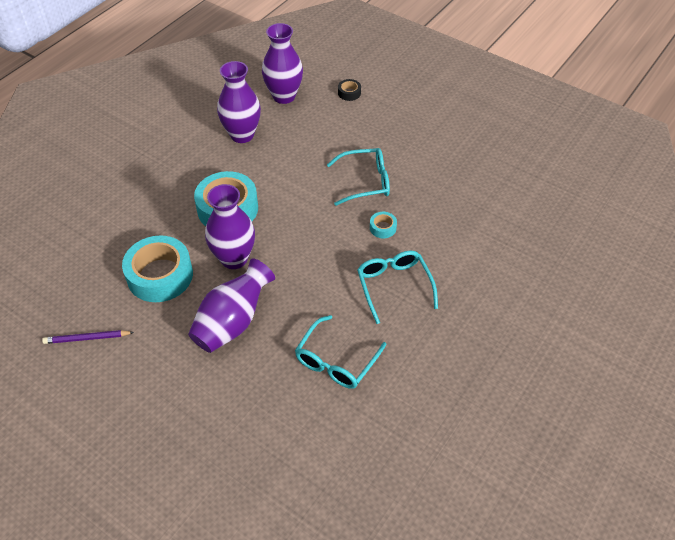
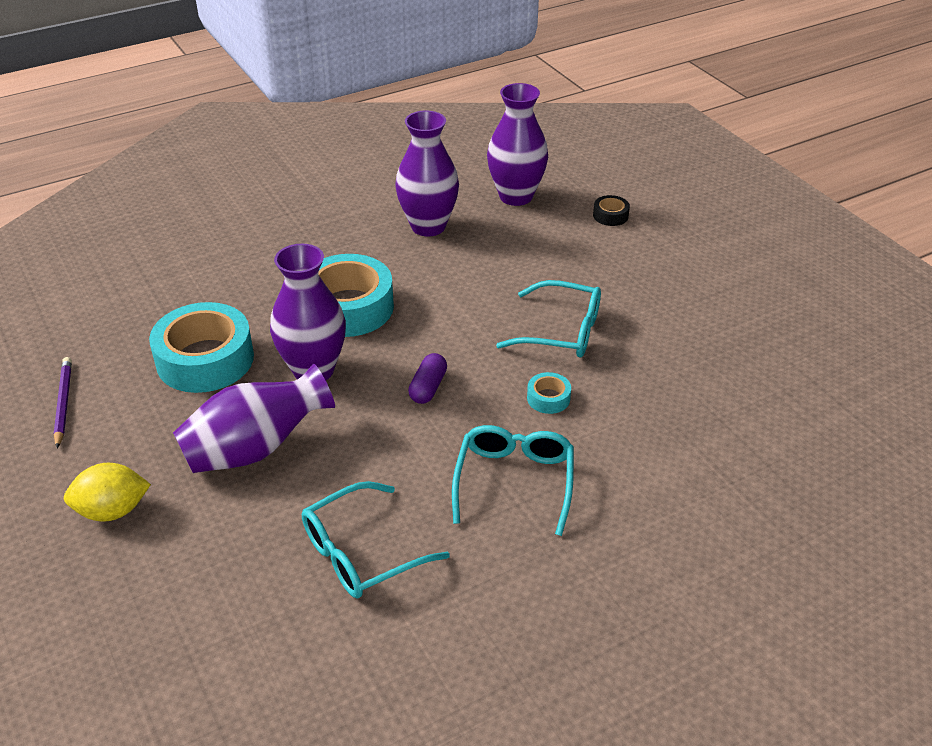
camera: 25 degrees right, 10 degrees down
purple pencil [42,330,134,344] -> purple pencil turned 60 degrees clockwise [54,357,72,449]
none -> yellow lemon [64,463,151,522]
none -> purple capsule [408,353,447,404]

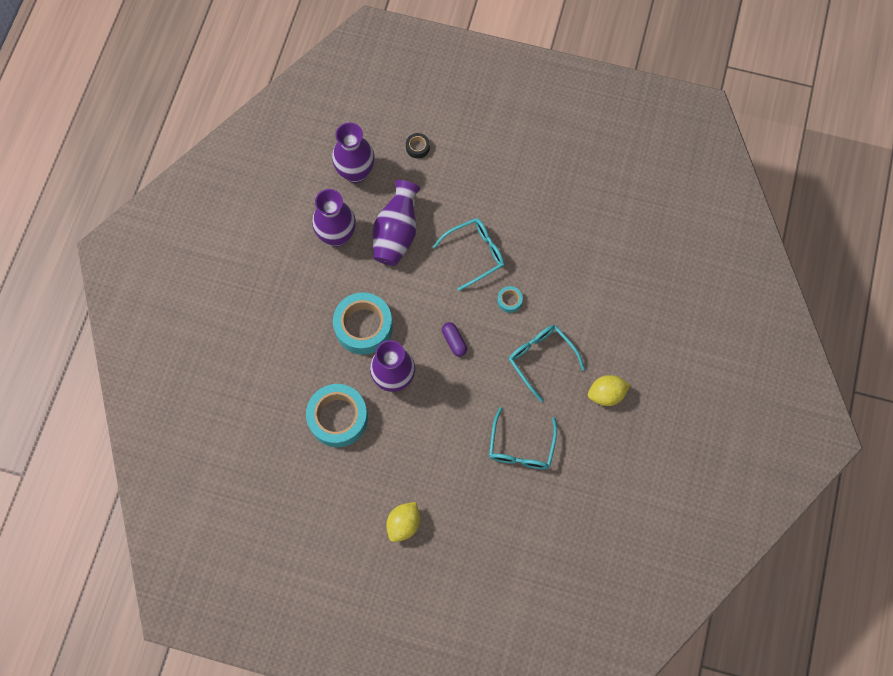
camera: 45 degrees left, 30 degrees up
purple pencil [54,357,72,449] -> none
purple vase [173,364,335,473] -> purple vase moved to [373,180,420,266]
none -> yellow lemon [588,375,630,406]

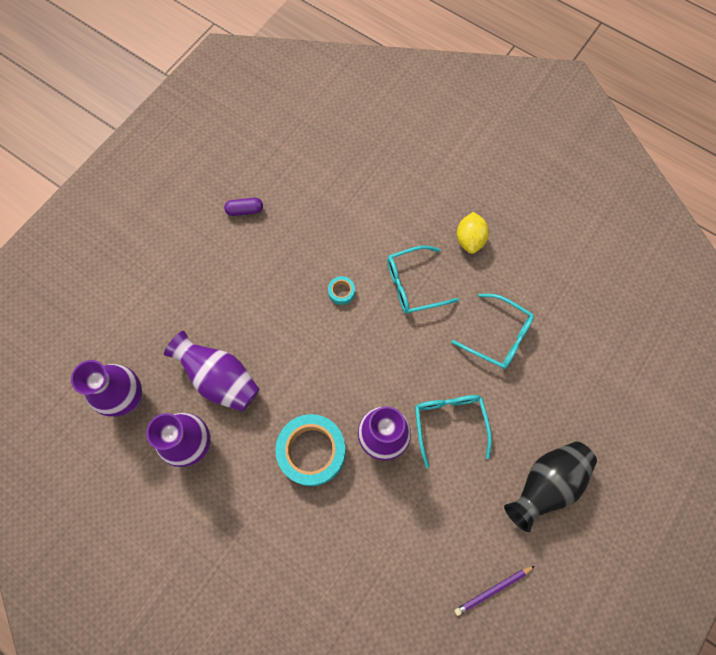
camera: 70 degrees left, 0 degrees up
turquoise tape [306,384,368,447] -> none
yellow lemon [386,502,420,542] -> black vase [504,441,597,532]
black tape [406,133,430,159] -> none
turquoise glasses [433,218,504,291] -> turquoise glasses moved to [415,395,492,468]
purple capsule [442,322,467,357] -> purple capsule moved to [224,198,263,216]
none -> purple pencil [454,566,535,616]

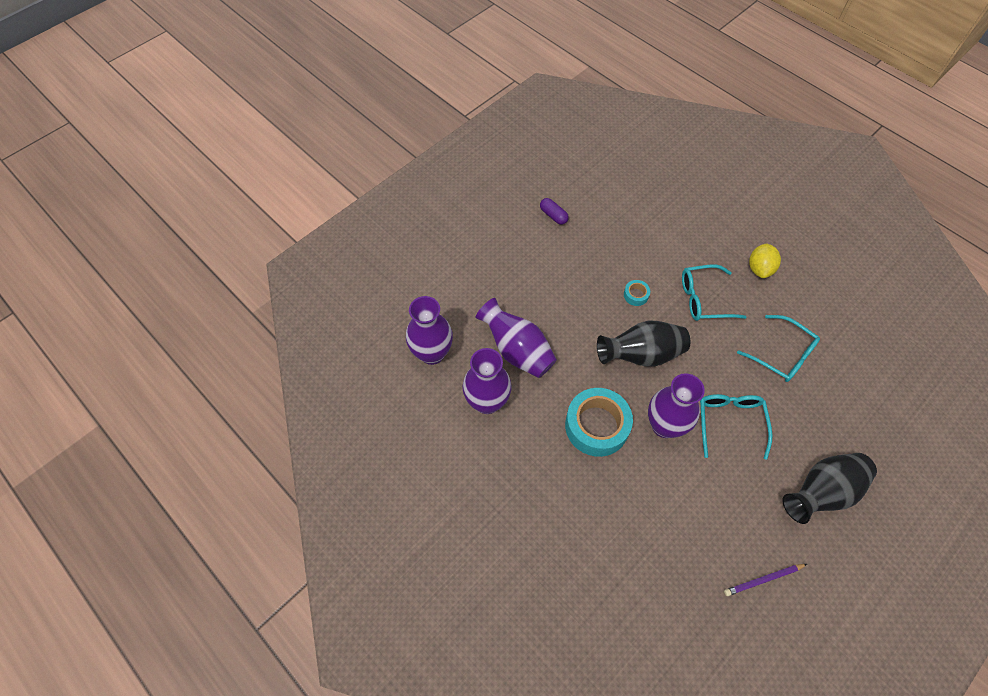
camera: 10 degrees right, 10 degrees down
purple capsule [224,198,263,216] -> purple capsule turned 45 degrees clockwise [540,198,569,225]
none -> black vase [597,321,691,367]

